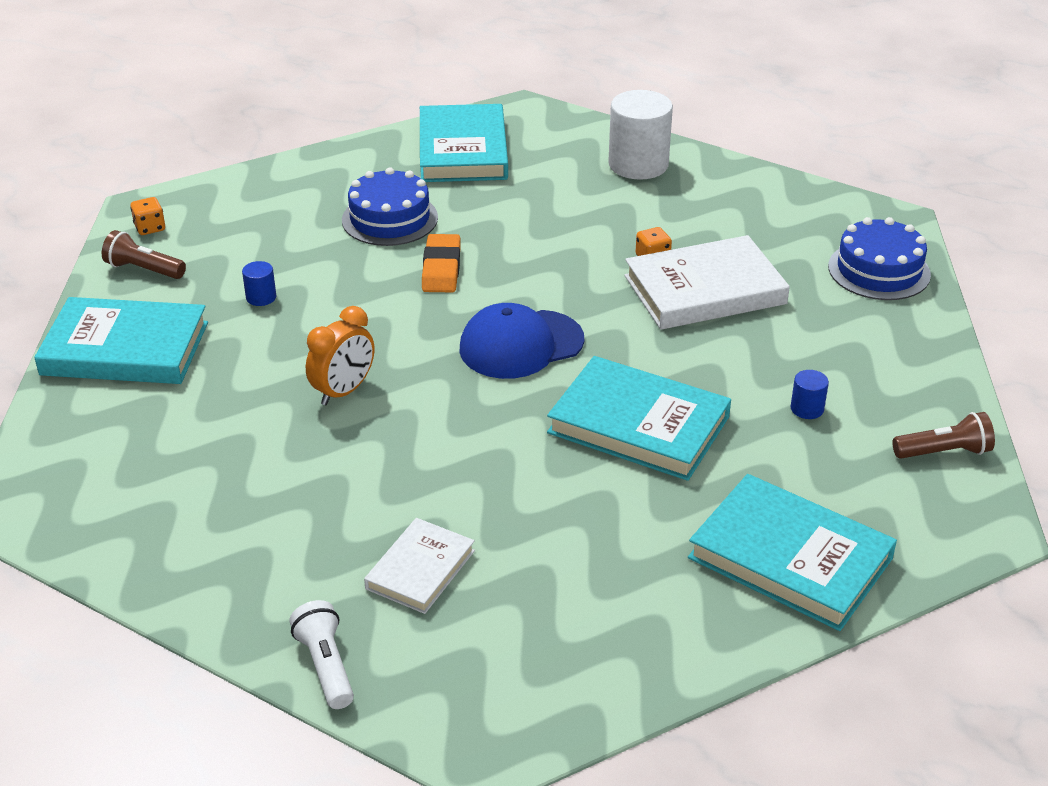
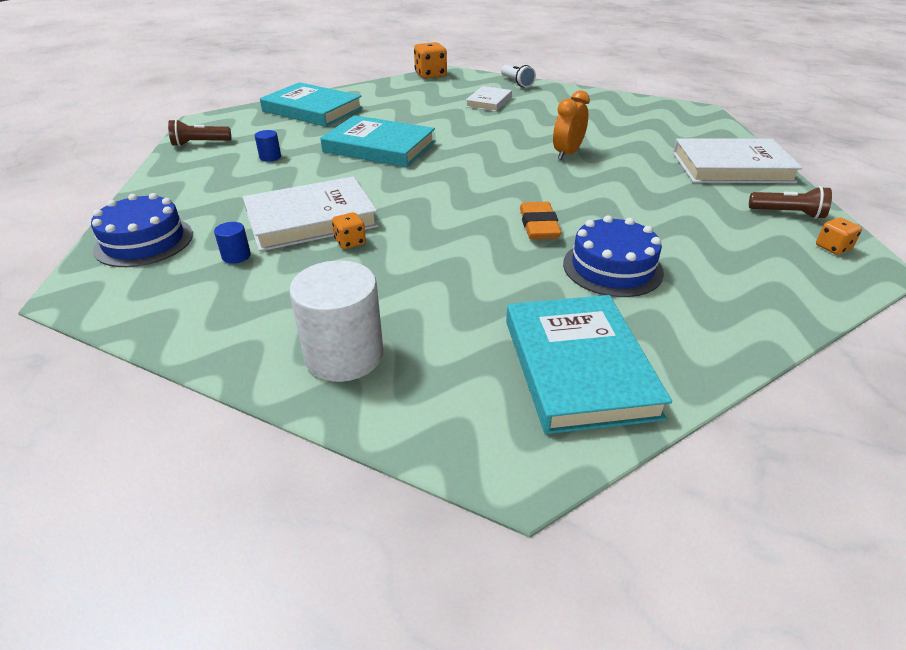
camera: 175 degrees right, 0 degrees up
turquoise book [34,297,208,384] -> white book [673,138,803,183]
blue cylinder [242,261,276,306] -> blue cylinder moved to [214,222,251,264]
blue cap [460,303,584,379] -> none
none -> orange dice [414,42,447,78]

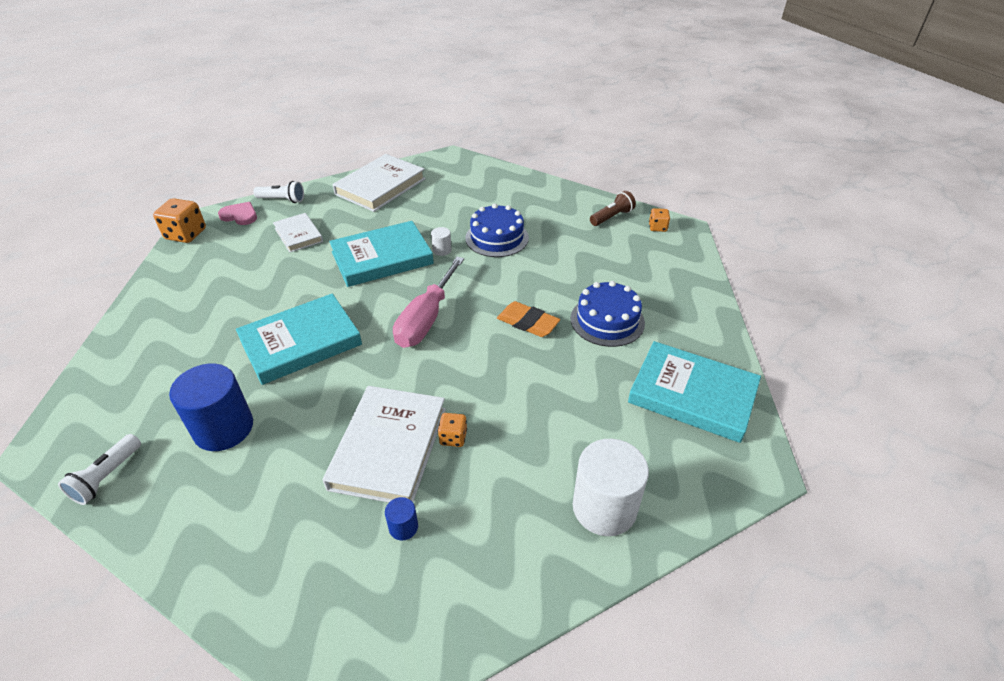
camera: 55 degrees left, 5 degrees up
blue cake [91,193,193,267] -> blue cake moved to [465,204,529,257]
brown flashlight [168,119,231,146] -> white flashlight [58,434,141,505]
blue cylinder [255,130,281,162] -> blue cylinder [169,363,253,451], size x2.25
turquoise book [260,82,363,127] -> turquoise book moved to [329,221,434,287]
orange clock [553,90,590,160] -> white cylinder [431,227,452,256]
white book [673,138,803,183] -> white book moved to [332,154,426,212]
none -> pink heart [218,202,257,225]
none -> pink screwdriver [393,257,464,348]

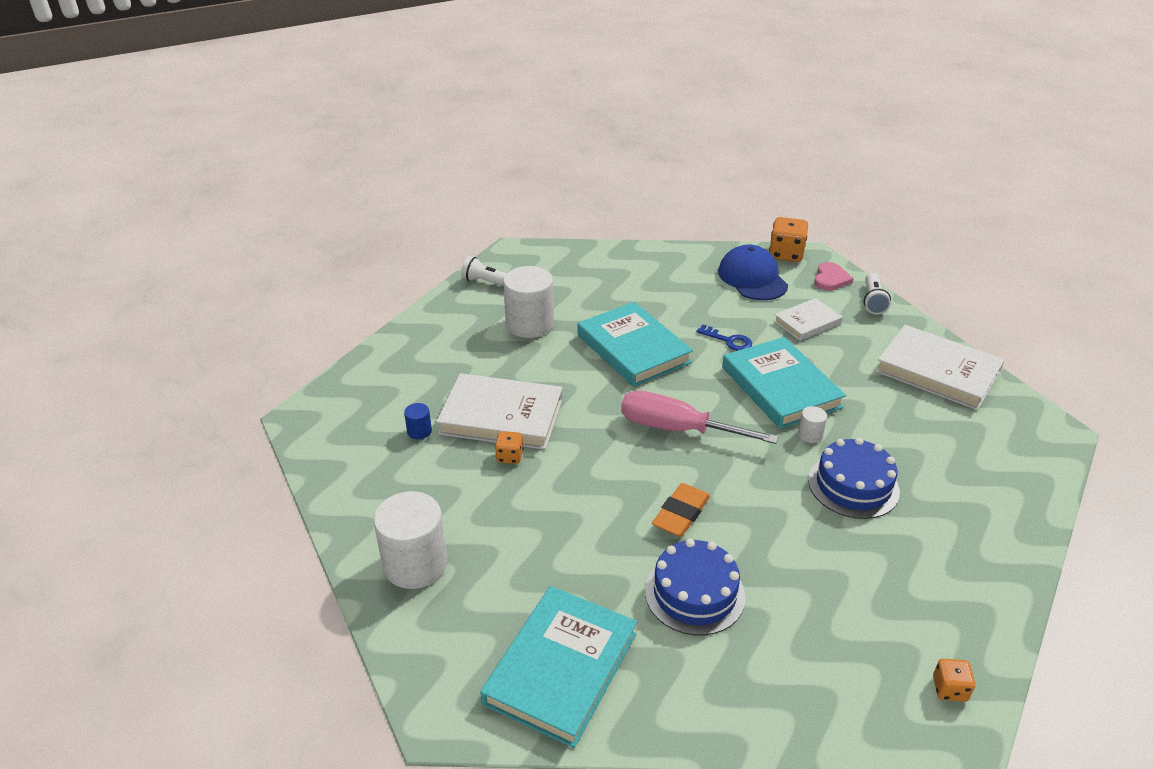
camera: 90 degrees right, 5 degrees down
blue cylinder [169,363,253,451] -> white cylinder [503,266,554,338]
brown flashlight [590,191,636,226] -> none
none -> blue key [696,325,752,351]
none -> blue cap [718,245,788,300]

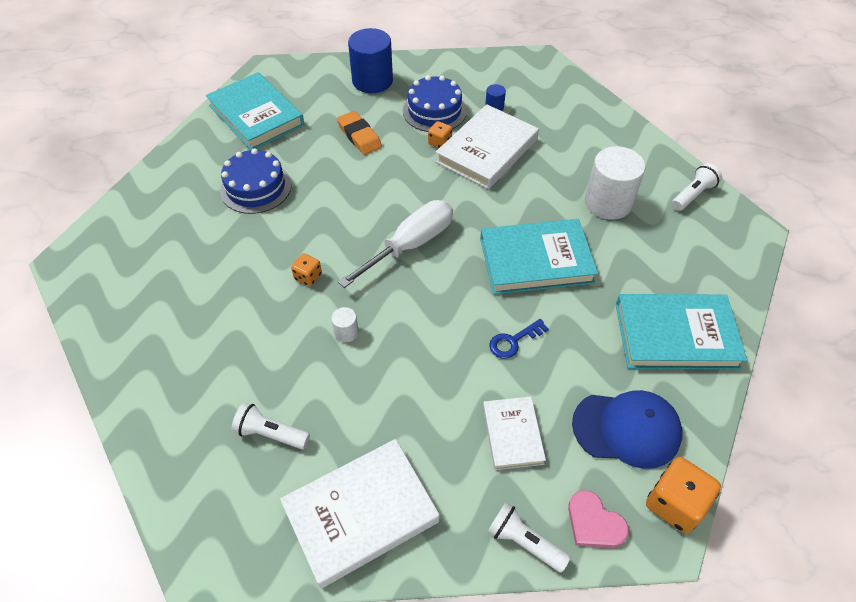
camera: 115 degrees right, 15 degrees up
white cylinder [373,491,448,589] -> blue cylinder [348,28,393,93]
pink screwdriver [621,391,778,444] -> white screwdriver [338,200,453,288]
orange eraser [652,483,710,537] -> orange eraser moved to [337,111,382,155]
turquoise book [722,337,846,429] -> turquoise book moved to [616,294,747,370]
blue cake [808,438,900,519] -> blue cake moved to [403,75,467,132]
orange dice [933,658,975,702] -> orange dice moved to [291,253,322,286]
none -> white flashlight [232,402,310,450]

